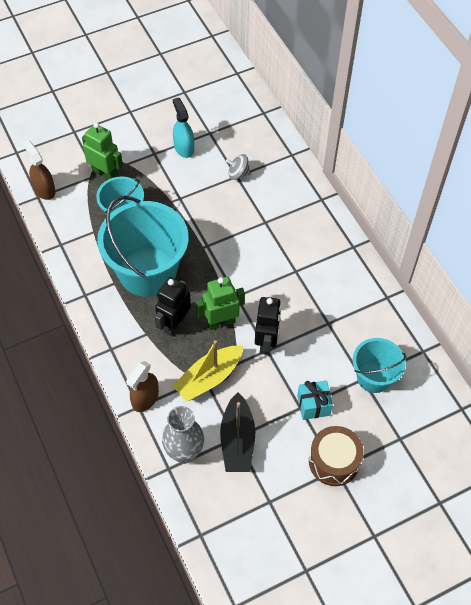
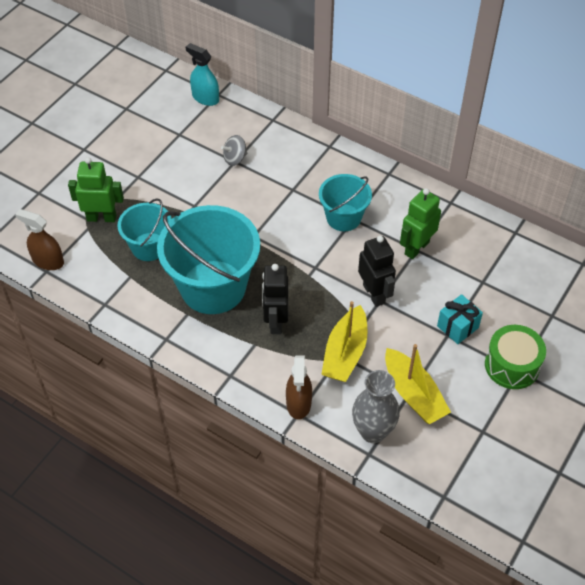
camera: 30 degrees left, 5 degrees down
turquoise spray bottle [173,97,194,158] -> turquoise spray bottle moved to [186,43,219,106]
green robot [196,277,245,330] -> green robot moved to [400,188,441,259]
black boat [220,392,255,472] -> yellow boat [385,344,451,424]
brown drum [309,426,364,486] -> green drum [485,325,546,389]
turquoise bucket [353,338,406,393] -> turquoise bucket moved to [319,174,372,231]

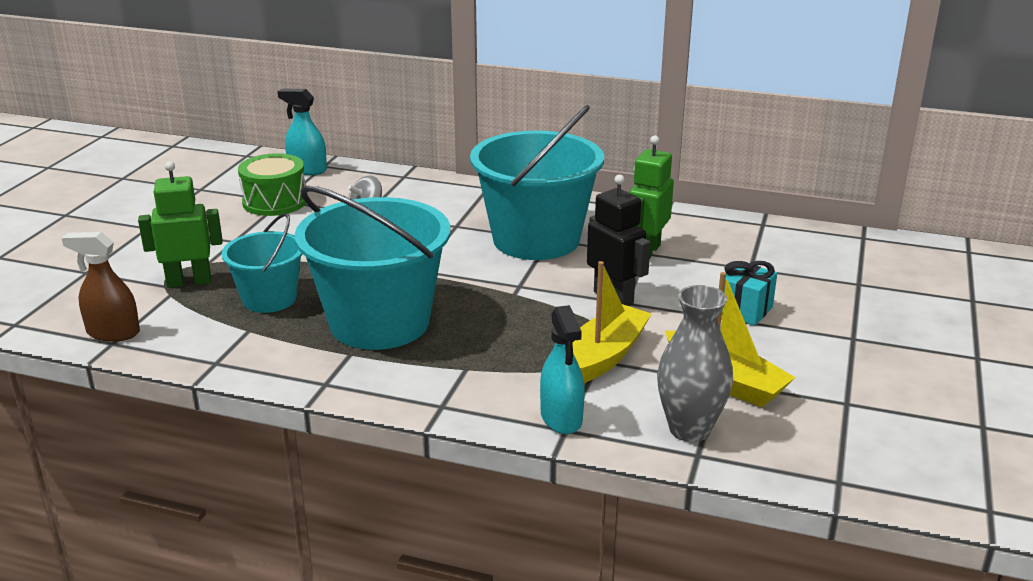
camera: 15 degrees left, 25 degrees down
black robot [262,264,288,334] -> none
brown spray bottle [286,355,312,419] -> turquoise spray bottle [540,305,585,434]
turquoise bucket [319,174,372,231] -> turquoise bucket [470,105,604,260], size x1.79
yellow boat [321,301,368,382] -> yellow boat turned 150 degrees counterclockwise [572,261,652,383]
green drum [485,325,546,389] -> green drum moved to [238,153,306,216]

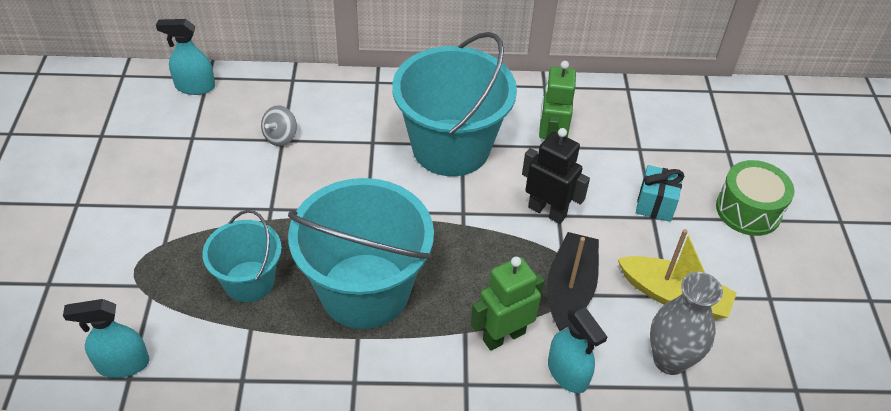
camera: 20 degrees left, 20 degrees up
brown spray bottle [62,232,140,342] -> turquoise spray bottle [63,299,149,378]
green robot [138,161,223,288] -> green robot moved to [471,257,544,351]
green drum [238,153,306,216] -> green drum moved to [716,160,795,236]
yellow boat [572,261,652,383] -> black boat [547,232,599,331]

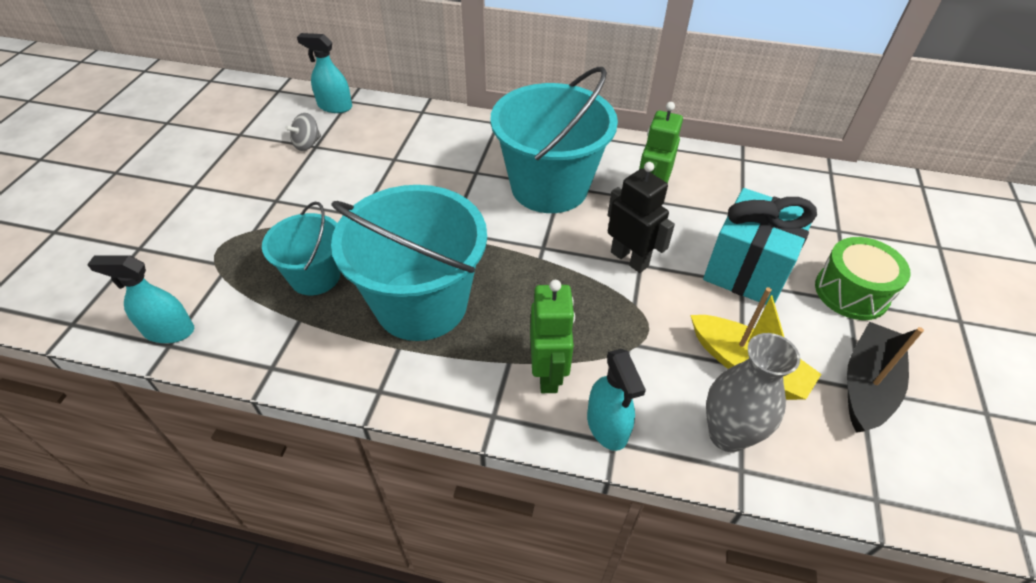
camera: 15 degrees right, 0 degrees up
grey spinning top [261,105,297,146] -> grey spinning top moved to [285,113,321,151]
green robot [471,257,544,351] -> green robot turned 105 degrees clockwise [530,280,575,393]
black boat [547,232,599,331] -> black boat moved to [847,322,924,433]
turquoise gift [636,165,684,222] -> turquoise gift [703,188,817,305], size x1.84

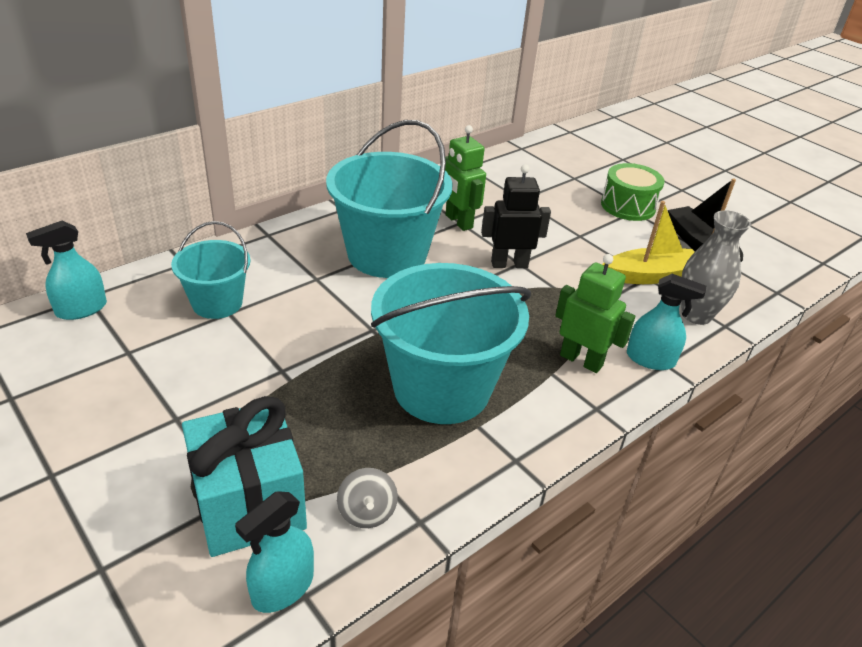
camera: 55 degrees left, 10 degrees down
turquoise bucket [262,202,340,295] -> turquoise bucket moved to [171,221,250,319]
grey spinning top [285,113,321,151] -> grey spinning top moved to [337,468,398,528]
turquoise gift [703,188,817,305] -> turquoise gift moved to [182,396,307,557]

